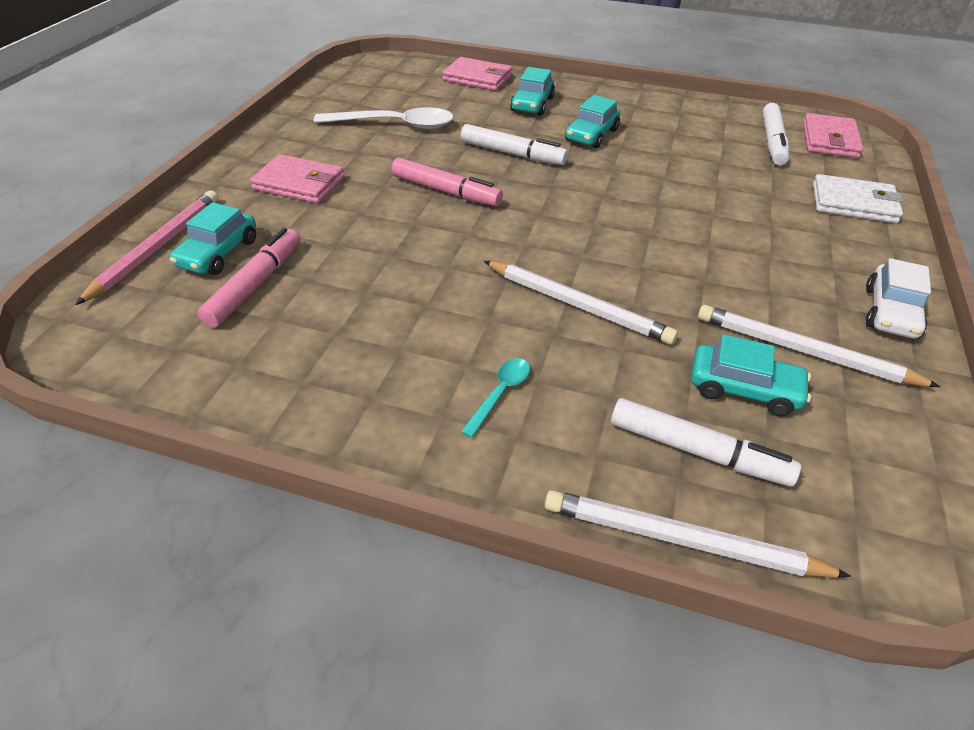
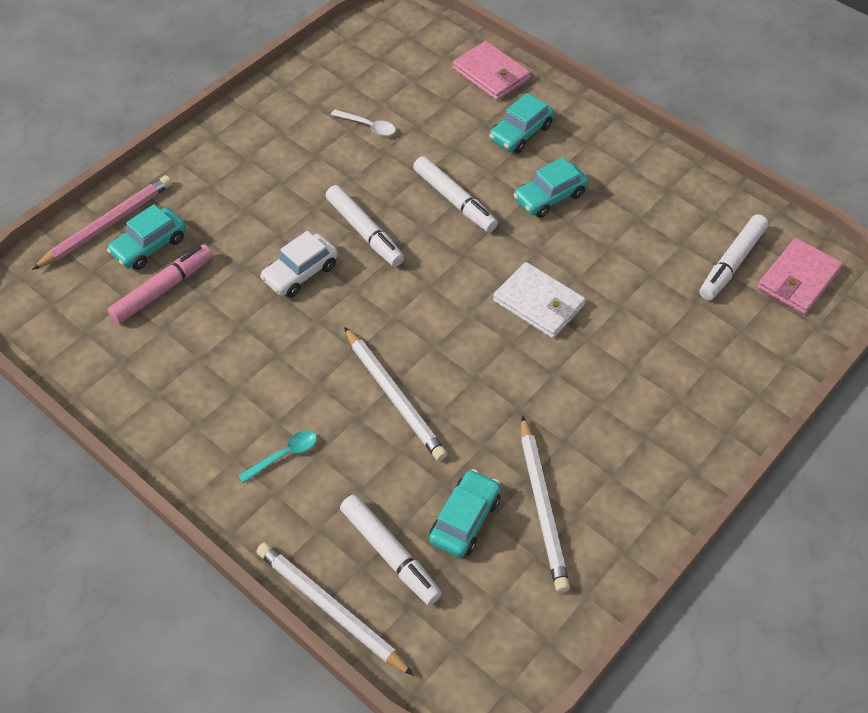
camera: 25 degrees right, 10 degrees up
pink wallet [250,154,345,203] -> none
white spoon [314,107,454,129] -> white spoon [331,109,396,136], size x0.50
pink marker [391,158,503,206] -> white marker [326,185,404,267]
turquoise car [691,334,811,417] -> turquoise car turned 105 degrees counterclockwise [429,469,501,558]
white pencil [698,305,941,387] -> white pencil turned 150 degrees counterclockwise [521,415,570,593]
white wallet [813,174,904,223] -> white wallet moved to [493,262,586,338]
white car [866,258,931,339] -> white car moved to [260,231,338,297]

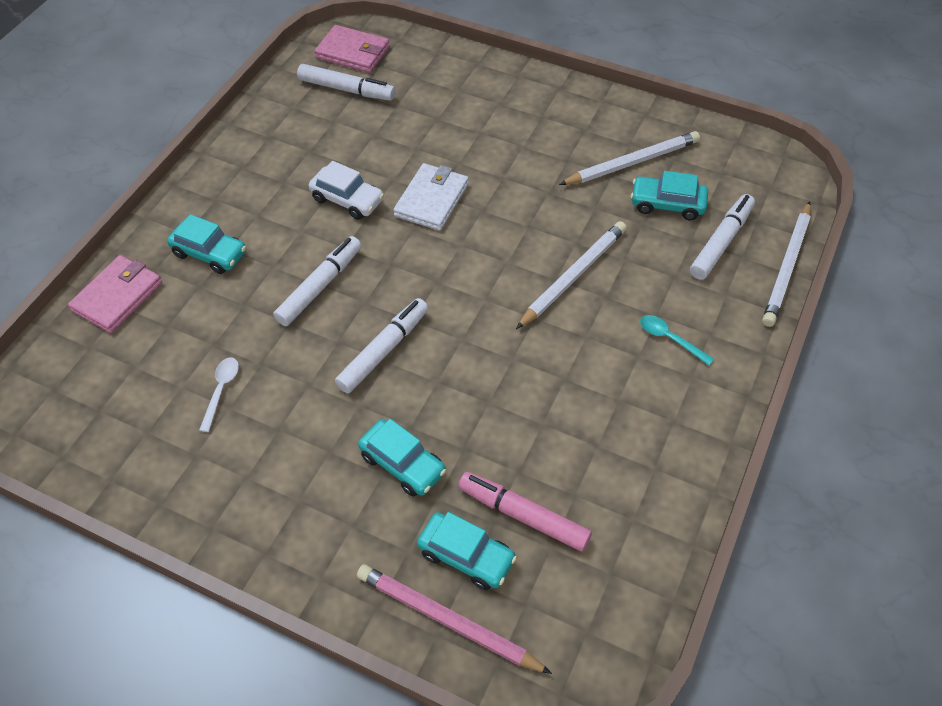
camera: 105 degrees left, 0 degrees up
white car [260,231,338,297] -> white car moved to [309,161,384,220]
turquoise car [513,157,588,218] -> turquoise car moved to [358,419,446,496]

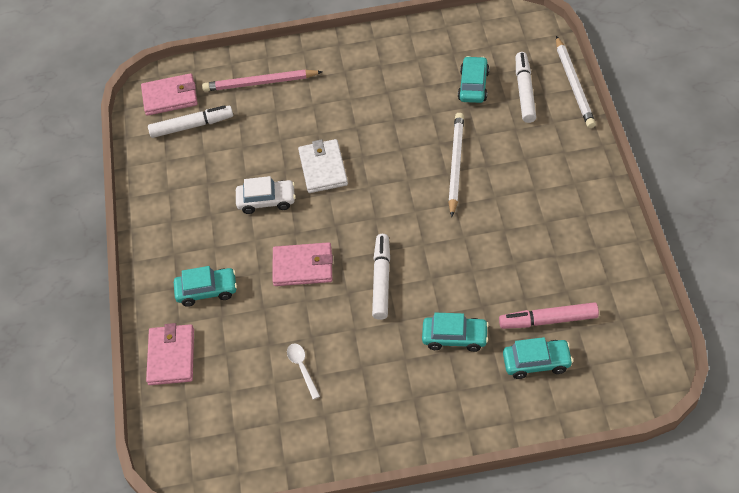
camera: 30 degrees left, 0 degrees up
white marker [273,236,361,326] -> pink wallet [272,242,333,286]
pink pencil [357,564,552,674] -> pink pencil moved to [202,70,323,91]
white pencil [559,131,700,185] -> none
turquoise car [630,171,708,220] -> turquoise car turned 120 degrees clockwise [458,56,489,103]
turquoise spoon [640,315,714,365] -> none

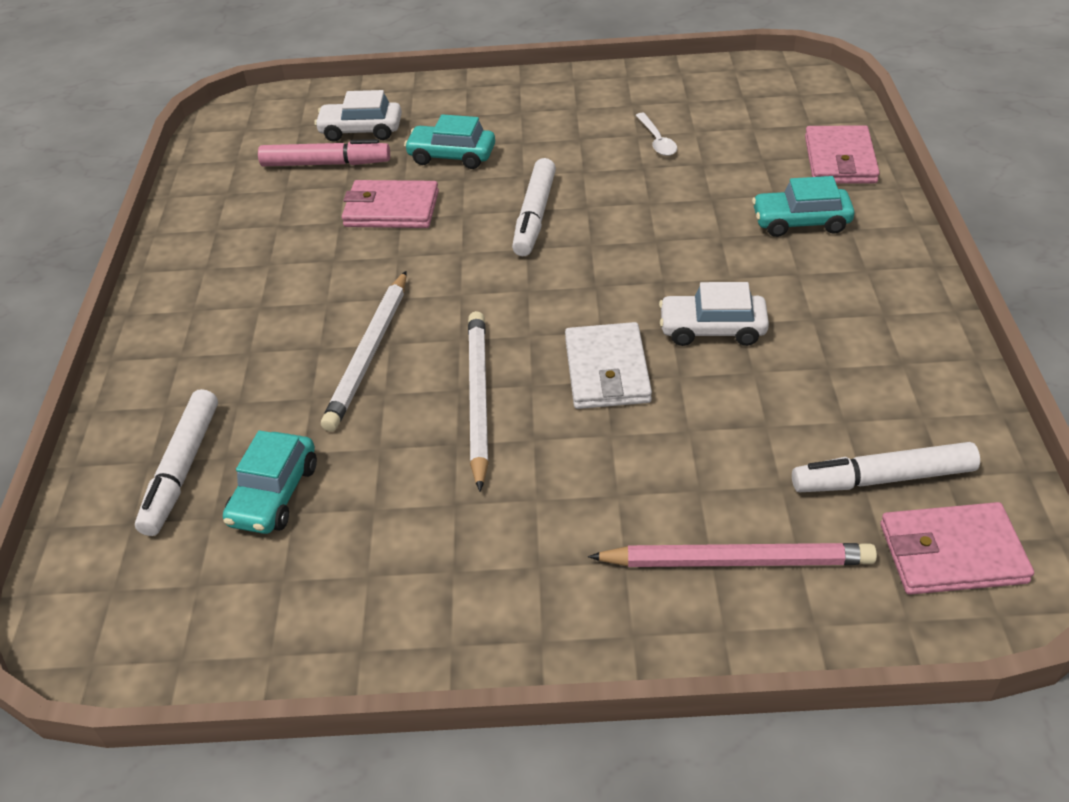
camera: 175 degrees left, 10 degrees down
pink wallet [272,242,333,286] -> pink wallet moved to [342,180,439,228]
turquoise car [503,337,573,379] -> white car [314,90,402,142]
white pencil [556,36,596,128] -> white pencil moved to [468,311,489,492]

